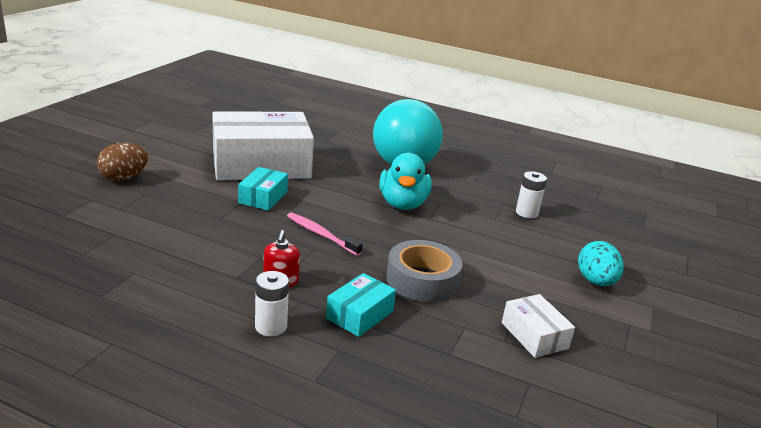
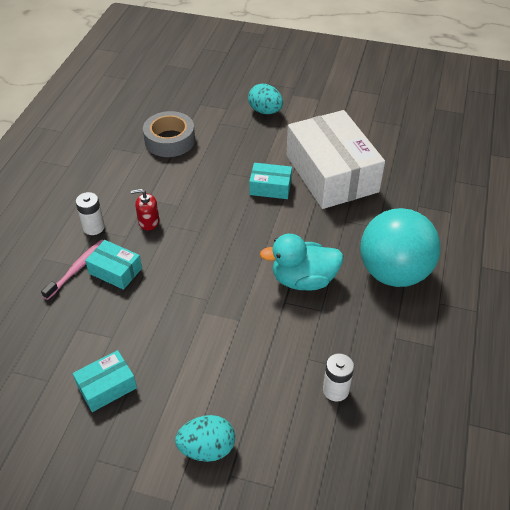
camera: 85 degrees right, 20 degrees up
brown egg [97,143,148,181] -> turquoise egg [248,84,283,114]
pink toothbrush [287,212,363,256] -> pink toothbrush moved to [41,239,104,300]
grey tape [386,240,463,302] -> grey tape moved to [143,111,195,157]
white box [502,294,575,358] -> turquoise box [73,350,137,412]

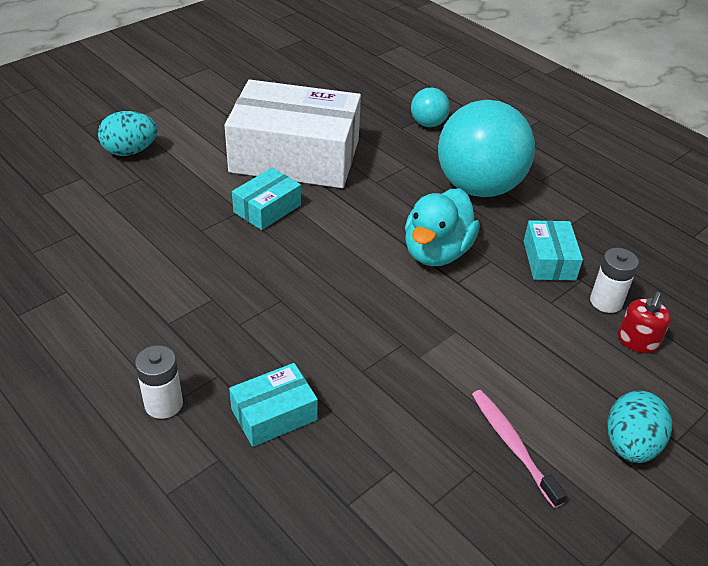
camera: 60 degrees left, 5 degrees down
pink toothbrush [41,239,104,300] -> pink toothbrush moved to [472,390,567,508]
turquoise box [73,350,137,412] -> turquoise box moved to [524,220,583,280]
red soap dispenser [131,189,159,230] -> red soap dispenser moved to [618,292,671,353]
grey tape [143,111,195,157] -> none
none -> turquoise ball [411,87,450,127]

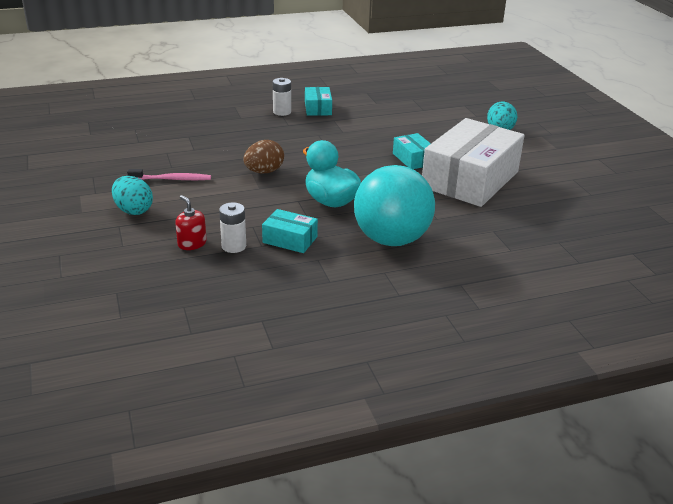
camera: 115 degrees right, 10 degrees down
turquoise box [229,363,318,447] -> turquoise box moved to [305,87,332,116]
turquoise ball [411,87,450,127] -> none
none -> brown egg [243,140,284,173]

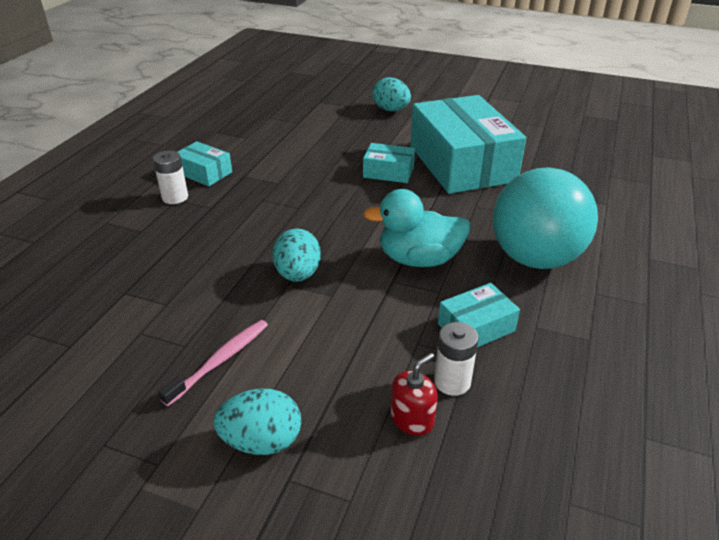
camera: 50 degrees left, 5 degrees up
red soap dispenser [175,195,207,250] -> red soap dispenser turned 135 degrees clockwise [391,353,438,436]
brown egg [243,140,284,173] -> turquoise egg [272,229,321,282]
white box [422,118,525,207] -> turquoise box [411,95,526,194]

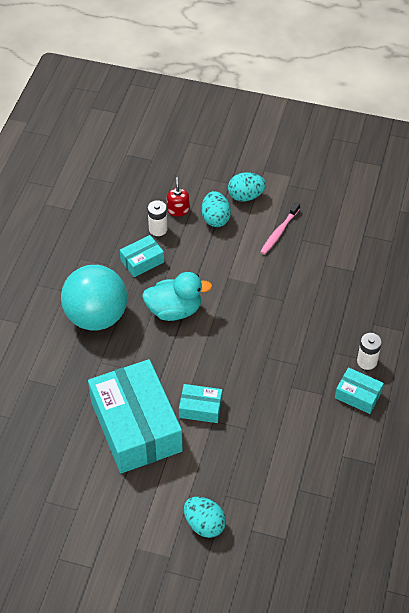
camera: 175 degrees right, 15 degrees up
turquoise egg [272,229,321,282] -> turquoise egg moved to [202,191,231,227]
red soap dispenser [391,353,438,436] -> red soap dispenser turned 135 degrees clockwise [167,177,190,217]

